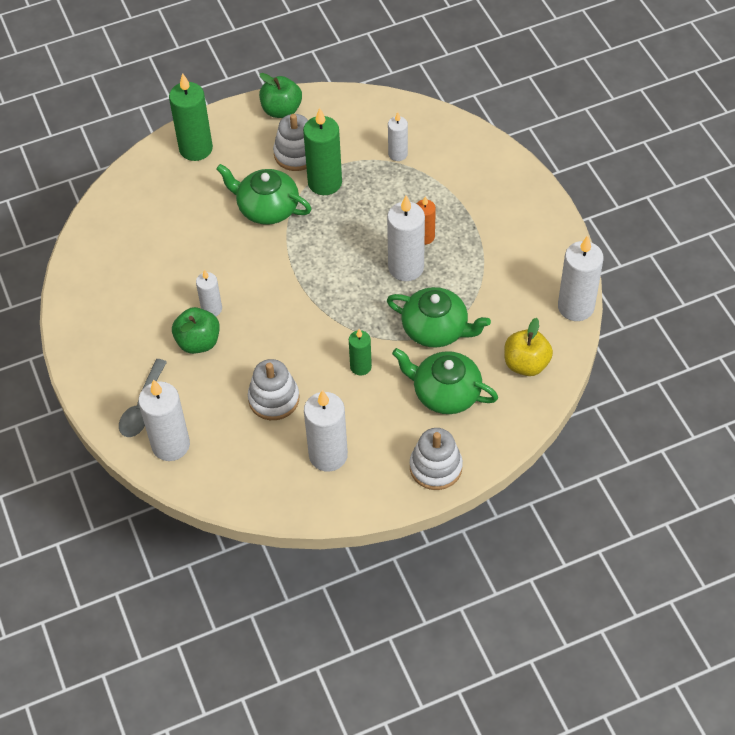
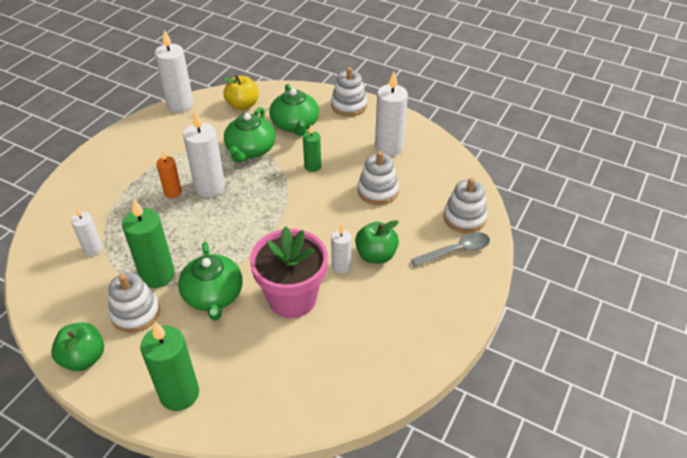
camera: 130 degrees left, 10 degrees down
white candle [138,379,190,461] -> white stacking toy [443,178,487,233]
green teapot [387,287,491,347] -> green teapot turned 150 degrees counterclockwise [224,107,276,163]
none -> pink flower pot [250,226,328,318]

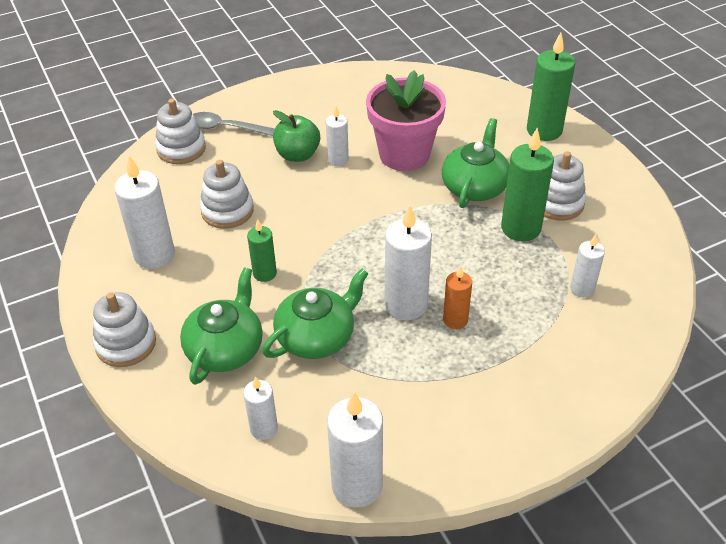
camera: 145 degrees left, 0 degrees up
green apple [51,322,104,371] -> none
yellow apple [222,75,259,110] -> white candle [243,376,278,440]

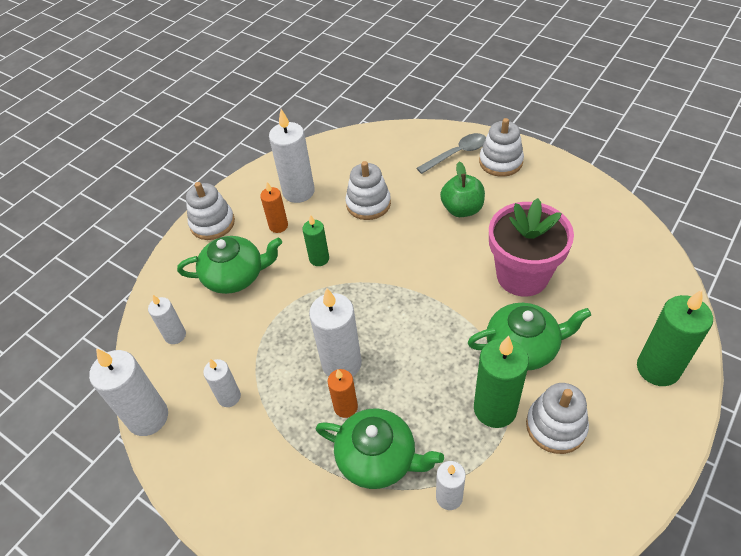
camera: 65 degrees right, 5 degrees up
white stacking toy [155,98,206,164] -> white stacking toy moved to [479,118,524,177]
grey spoon [193,112,275,136] -> grey spoon turned 75 degrees clockwise [417,133,486,174]
green teapot [262,268,368,359] -> green teapot moved to [316,409,444,489]
white candle [326,106,349,166] -> white candle moved to [203,359,241,407]
none -> orange candle [260,182,288,233]

